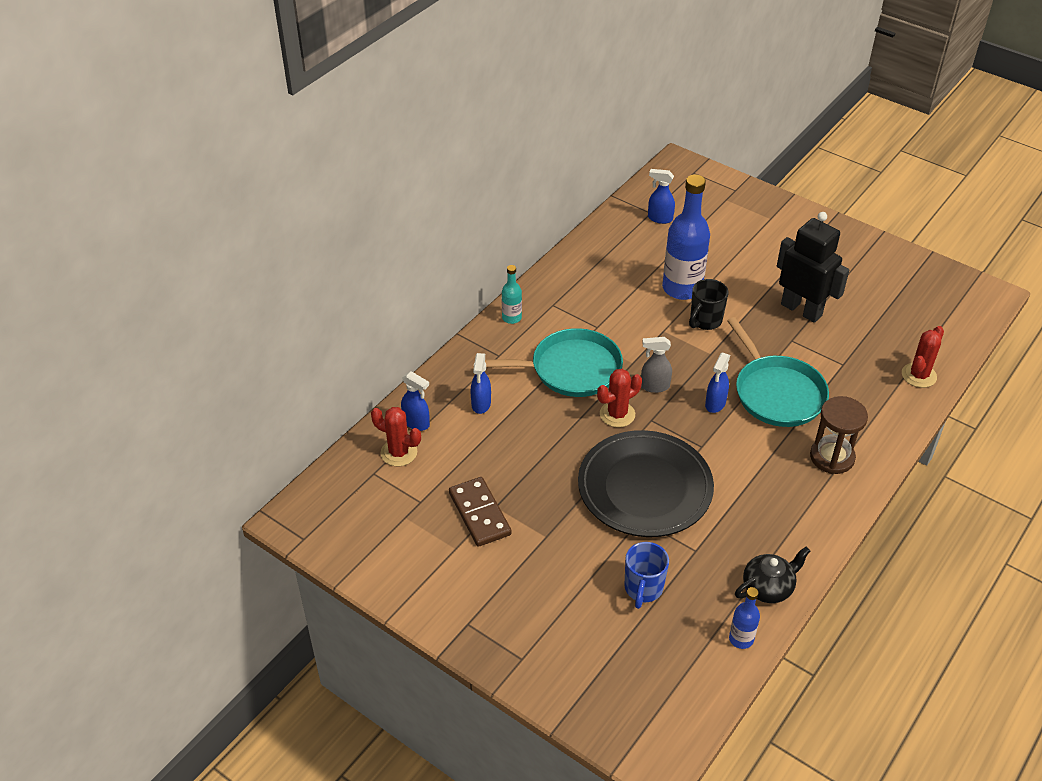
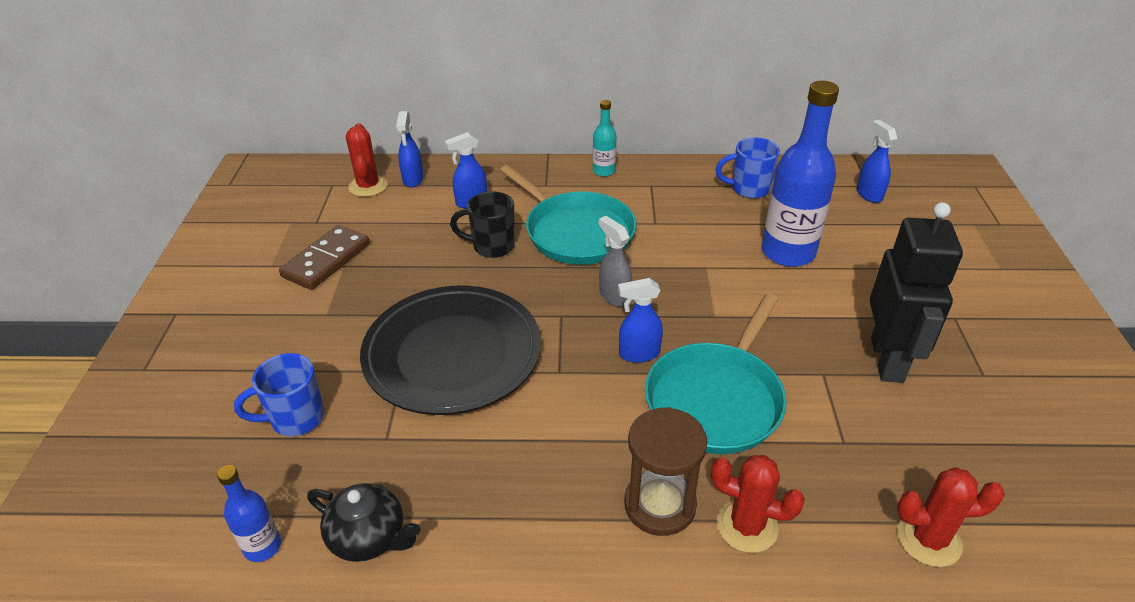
camera: 55 degrees right, 5 degrees down
red cactus [597,369,642,427] -> red cactus moved to [711,455,805,553]
black mug [689,279,728,330] -> black mug moved to [450,191,515,258]
none -> blue mug [716,137,780,199]

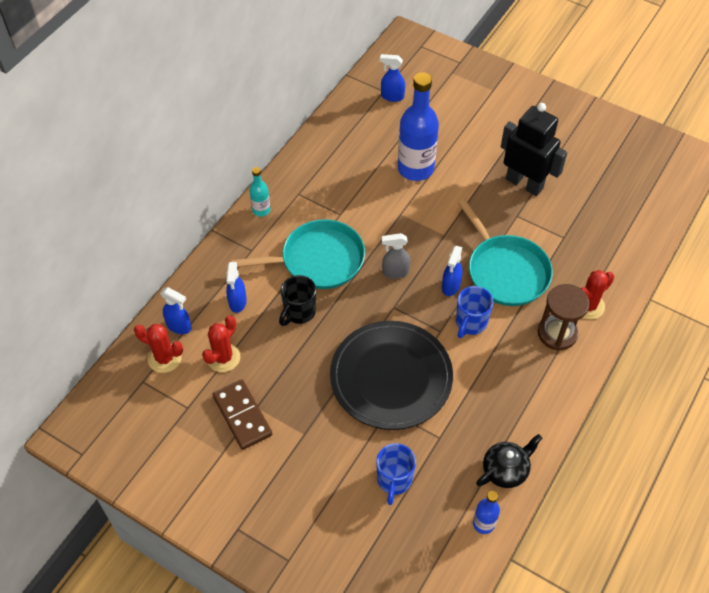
camera: 60 degrees left, 15 degrees up
blue mug [716,137,780,199] -> blue mug moved to [456,286,493,338]
red cactus [897,467,1005,567] -> red cactus moved to [202,315,240,372]

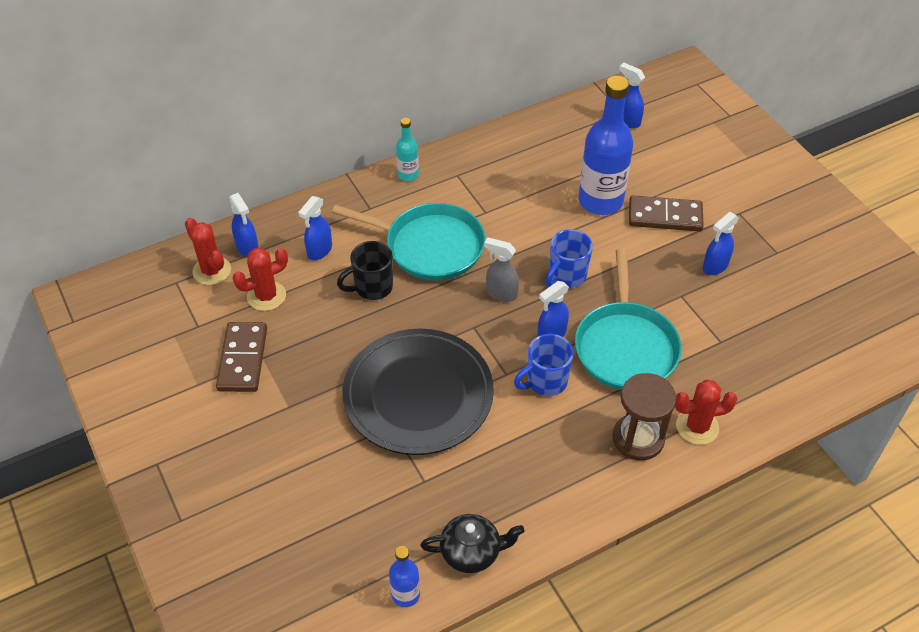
camera: 30 degrees right, 5 degrees down
blue mug [376,443,416,505] -> blue mug moved to [546,229,593,288]
black robot [501,103,567,196] -> blue spray bottle [703,212,739,275]
none -> brown domino [629,196,704,232]

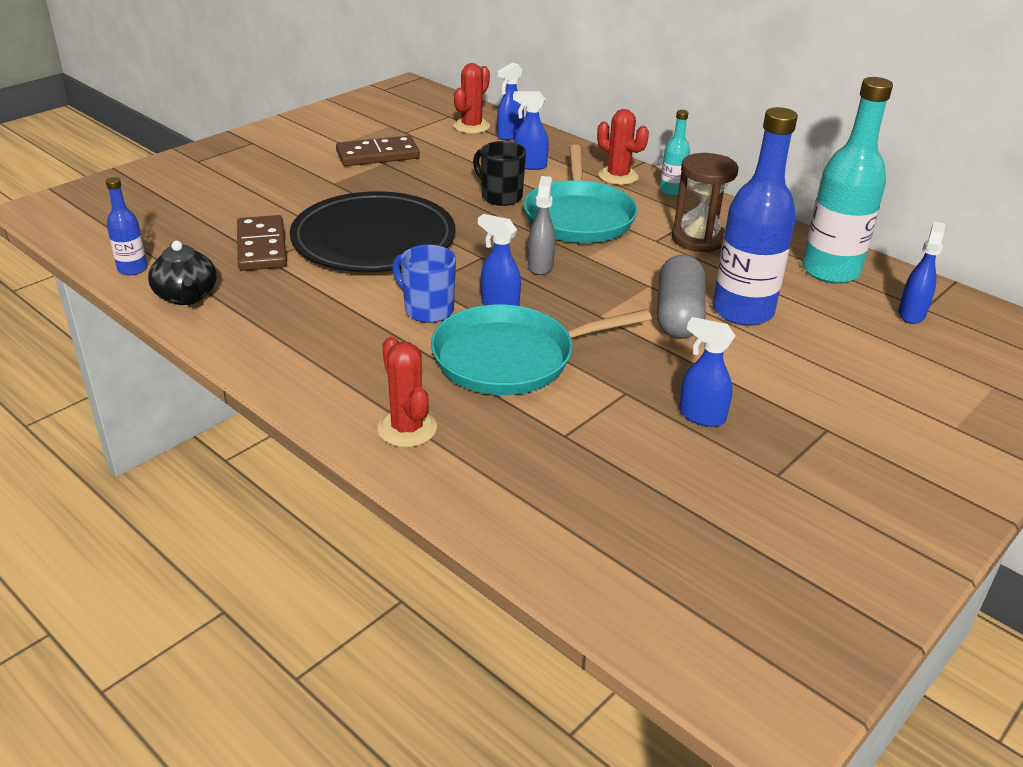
camera: 70 degrees right, 15 degrees down
red cactus [233,248,288,311] -> red cactus moved to [597,109,649,185]
blue mug [546,229,593,288] -> none
brown hourglass [612,373,676,461] -> brown hourglass moved to [672,153,738,252]
brown domino [629,196,704,232] -> brown domino moved to [237,215,287,271]
none -> grey capsule [657,255,706,339]
none -> turquoise bottle [802,77,893,284]

